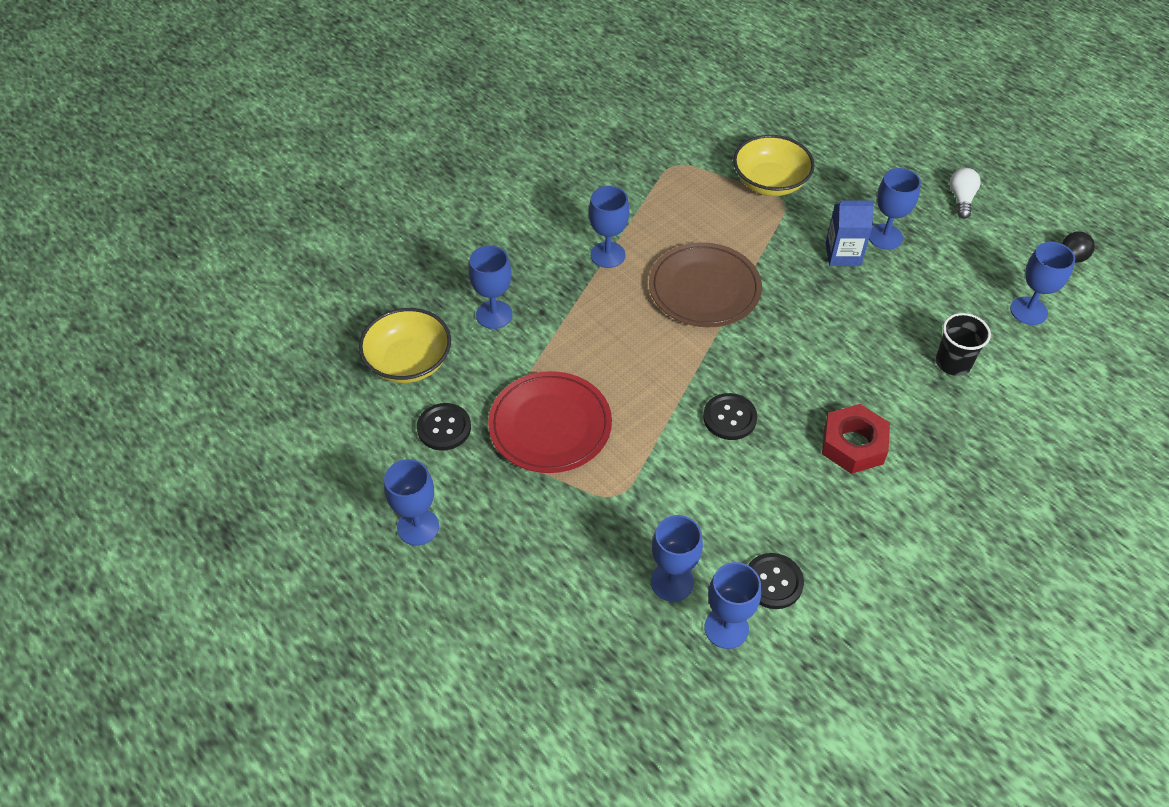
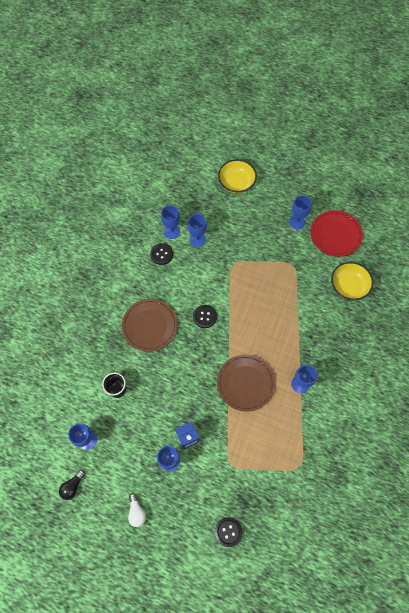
camera: 155 degrees right, 15 degrees up
black button [417,403,471,451] -> black button moved to [215,517,242,547]
blue goblet [469,245,513,329] -> none
red plate [488,371,612,473] -> red plate moved to [310,210,363,257]
yellow bowl [733,135,815,196] -> yellow bowl moved to [218,159,257,193]
red nut [822,404,890,474] -> brown plate [122,299,177,352]

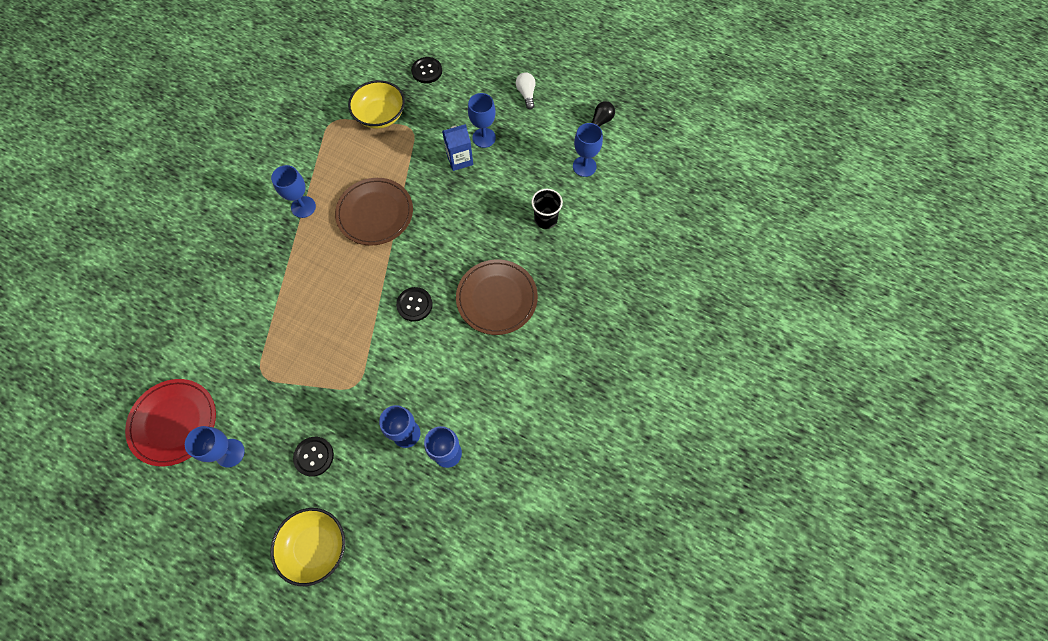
camera: 175 degrees left, 0 degrees up
black button [150,243,173,265] -> black button moved to [293,437,334,477]
yellow bowl [331,262,373,300] -> yellow bowl moved to [348,80,405,129]

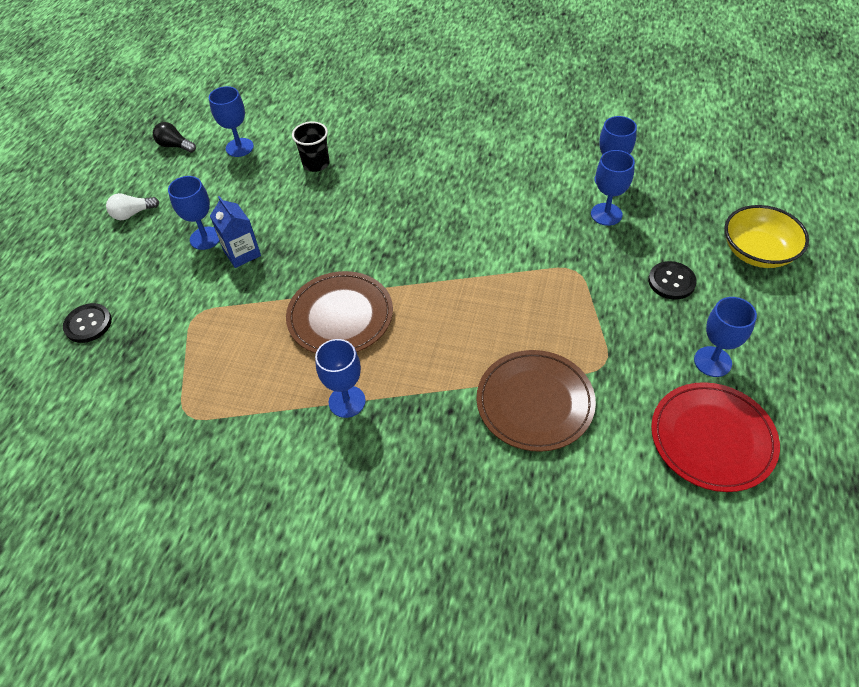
camera: 100 degrees left, 15 degrees down
yellow bowl [348,80,405,129] -> none
black button [396,287,433,322] -> none
brown plate [456,260,538,335] -> brown plate moved to [477,350,596,452]

